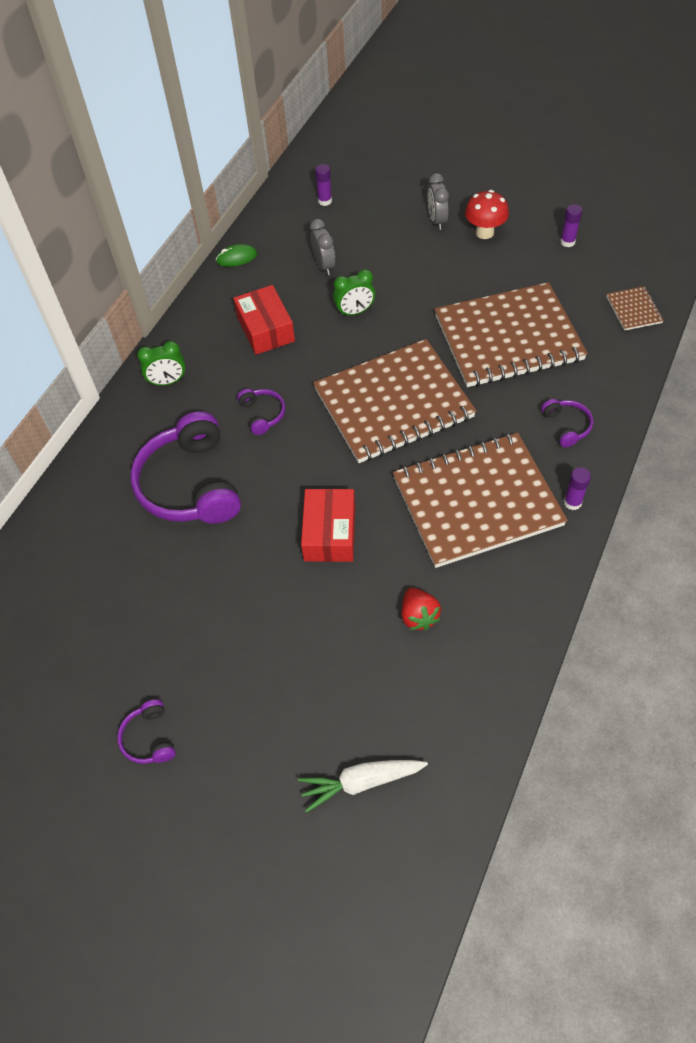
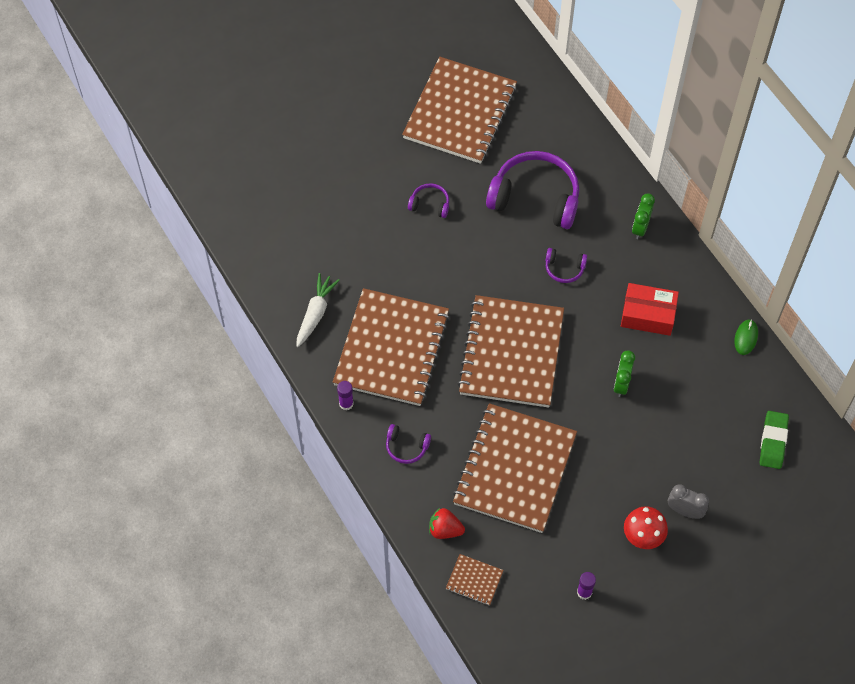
camera: 120 degrees right, 5 degrees up
purple headphones [117,699,176,764] -> purple headphones moved to [408,183,449,218]
white carrot [298,760,428,813] -> white carrot moved to [296,273,340,347]
red box [301,489,355,562] -> none
grey clock [310,219,335,275] -> none
purple glue stick [315,164,332,206] -> green eraser [760,411,789,469]
red strawberry [401,588,441,631] -> red strawberry moved to [429,508,465,539]
none -> brown notebook [402,57,517,164]

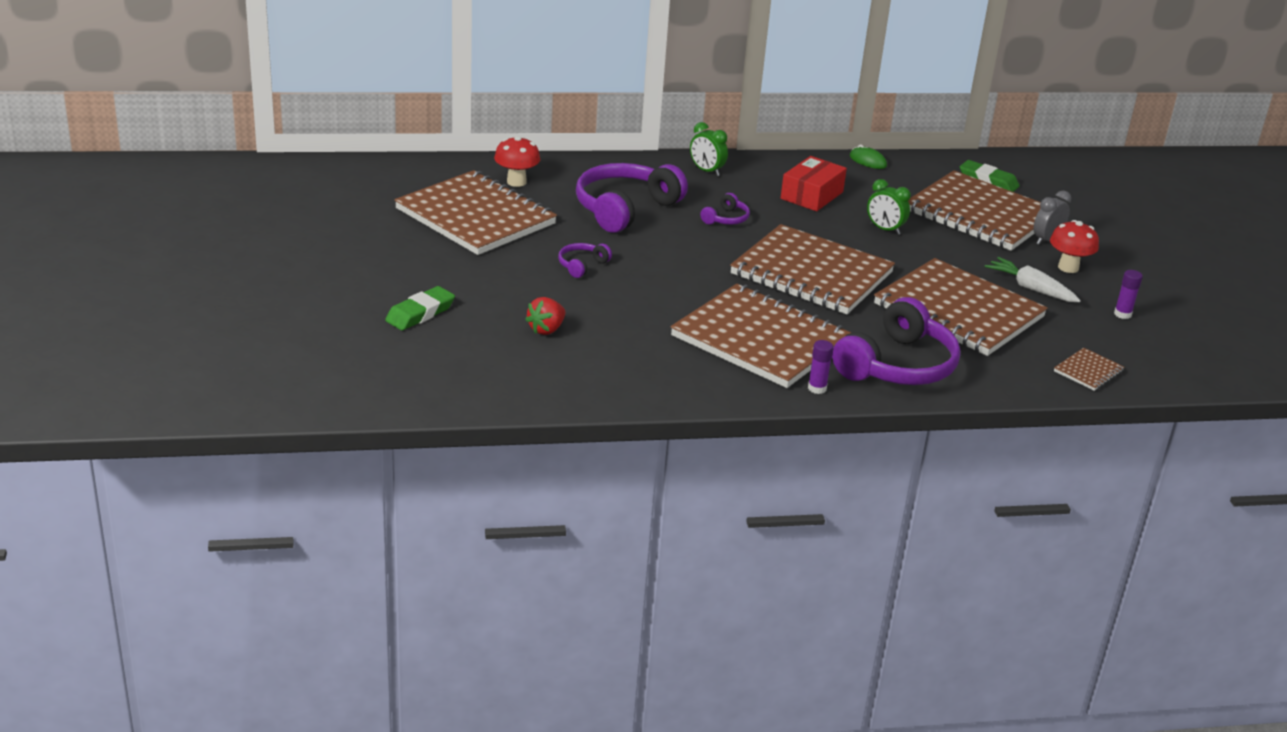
camera: 70 degrees left, 30 degrees down
white carrot [296,273,340,347] -> white carrot moved to [985,257,1081,302]
purple headphones [386,424,431,464] -> purple headphones [832,297,961,385], size x2.22
red strawberry [429,508,465,539] -> red strawberry moved to [525,297,565,335]
none -> green eraser [385,286,455,330]
none -> red mushroom [494,136,540,187]
none -> brown notebook [908,170,1041,251]

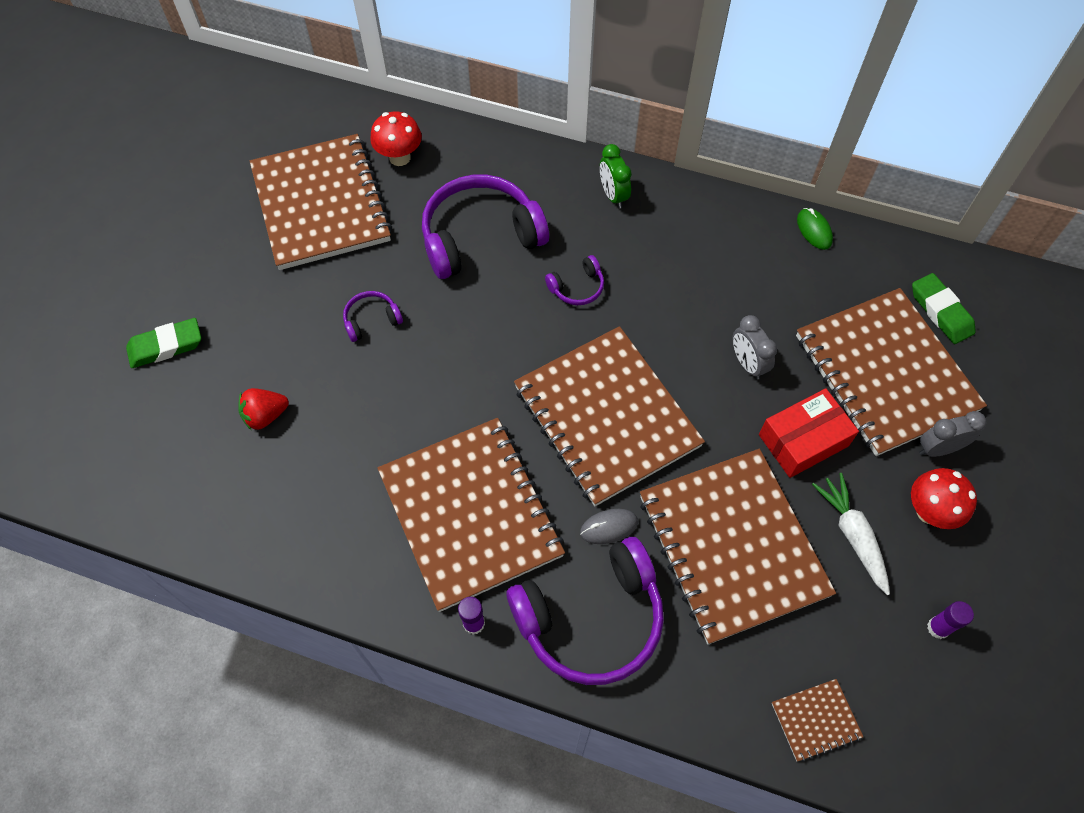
camera: 30 degrees right, 30 degrees up
red box [781,156,847,211] -> red box moved to [759,388,859,478]
green clock [867,179,911,235] -> grey clock [733,315,777,380]
none -> grey mouse [580,509,638,544]

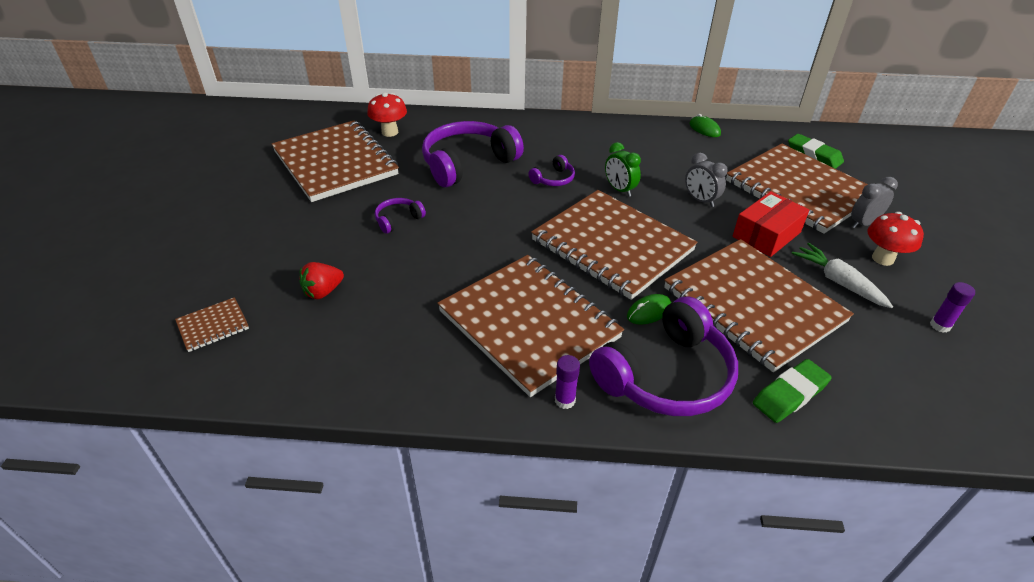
camera: 15 degrees left, 20 degrees down
green eraser [126,318,201,368] -> green eraser moved to [753,359,832,423]
grey mouse [580,509,638,544] -> green mouse [627,294,671,325]
green clock [600,144,632,209] -> green clock moved to [605,142,641,197]
brown notebook [772,679,864,762] -> brown notebook moved to [175,297,249,352]

